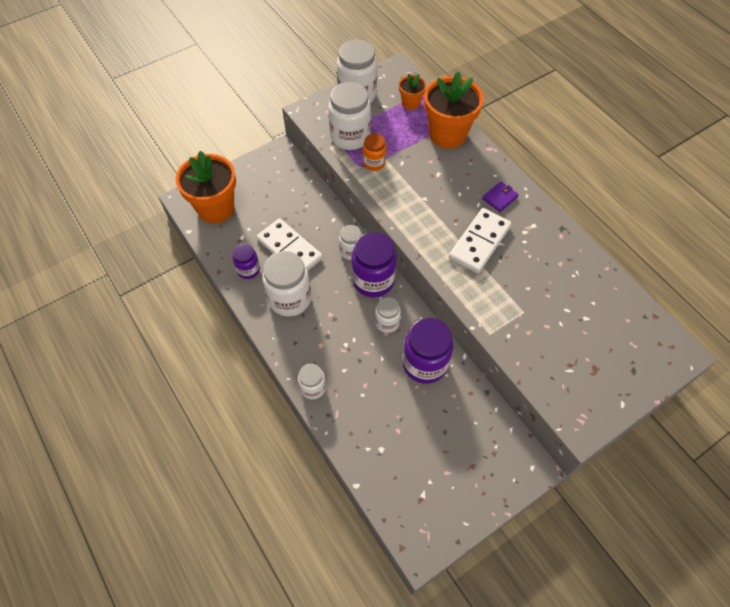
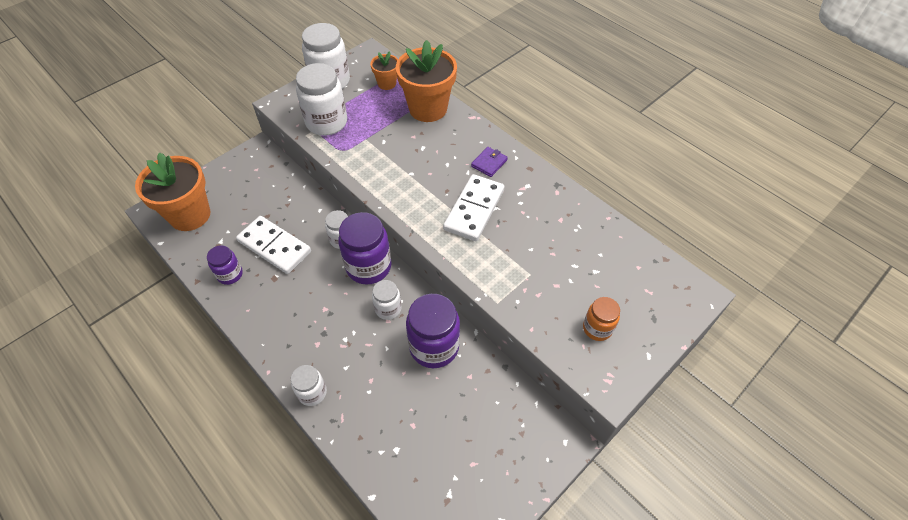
camera: 10 degrees left, 5 degrees down
white jar [262,251,311,317] -> none
orange jar [363,133,386,171] -> orange jar moved to [583,297,620,341]

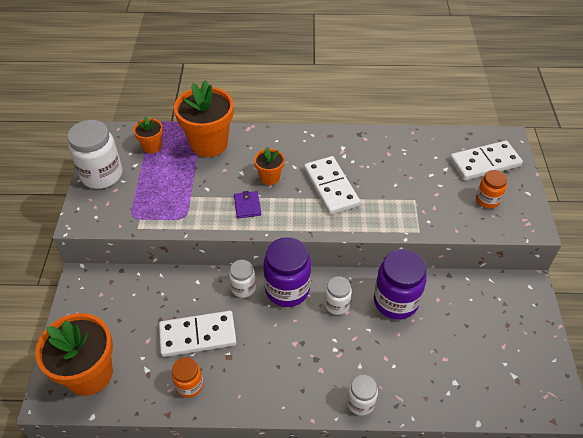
camera: 45 degrees left, 5 degrees down
purple jar [207,245,243,285] -> orange jar [172,357,203,398]
white jar [296,63,347,136] -> none
purple wallet [471,147,508,177] -> purple wallet moved to [234,191,261,218]
none -> orange flower pot [254,147,284,185]
none -> white domino [449,141,523,180]

